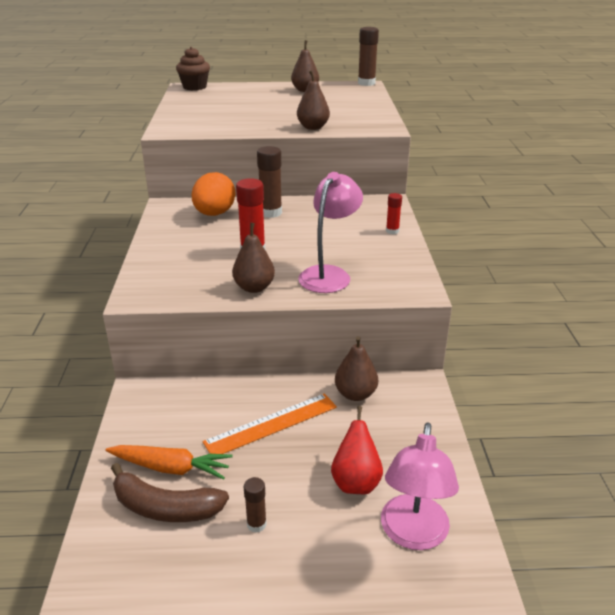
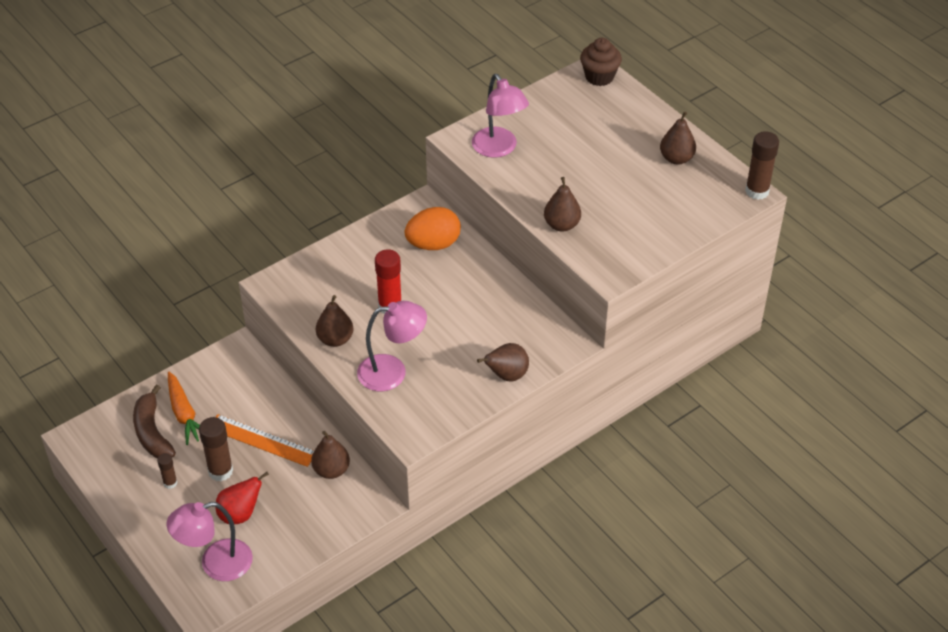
camera: 55 degrees right, 15 degrees up
brown glue stick [257,146,282,218] -> brown glue stick moved to [199,417,233,481]
red glue stick [386,193,402,234] -> brown pear [477,343,529,382]
none -> pink lamp [472,74,529,158]

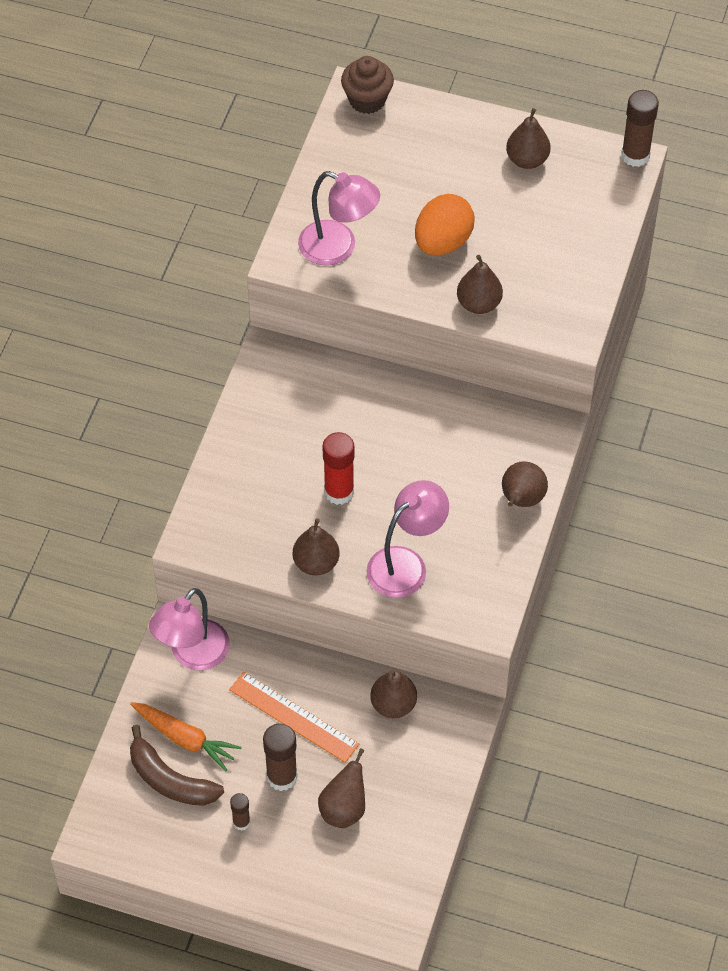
camera: 35 degrees left, 10 degrees up
pink lamp [166,502,253,581] -> pink lamp moved to [149,588,230,671]
red pear [215,472,269,524] -> brown pear [318,748,365,828]
orange ruler [216,414,314,467] -> orange ruler turned 45 degrees clockwise [229,672,359,763]
orange egg [405,207,461,250] -> orange egg moved to [415,194,475,256]

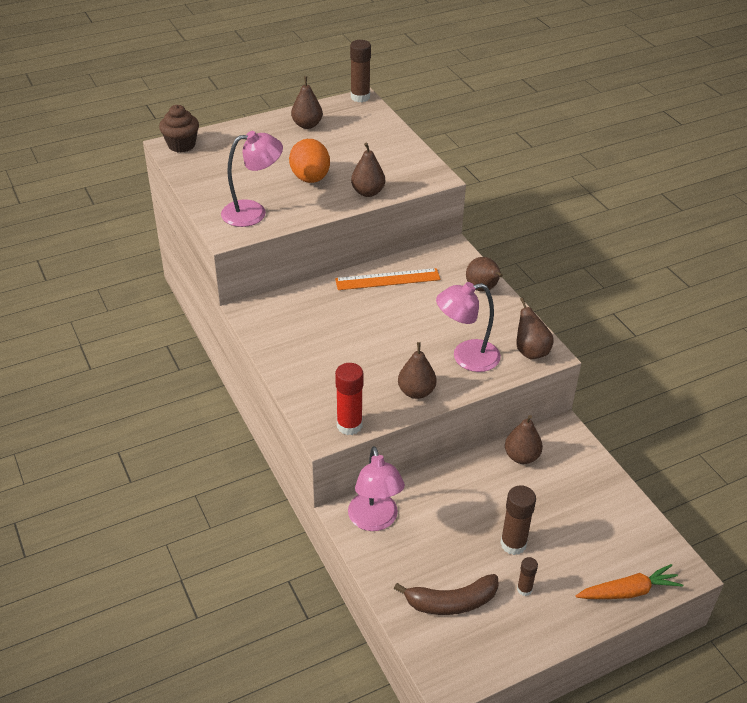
camera: 45 degrees left, 15 degrees down
orange carrot [130,702,242,772] -> orange carrot moved to [576,564,683,599]
orange ruler [229,672,359,763] -> orange ruler moved to [335,268,441,290]
brown pear [318,748,365,828] -> brown pear moved to [516,297,554,359]
red glue stick [322,432,355,505] -> red glue stick moved to [335,363,364,435]
pink lamp [367,480,449,598] -> pink lamp turned 105 degrees counterclockwise [436,282,501,372]

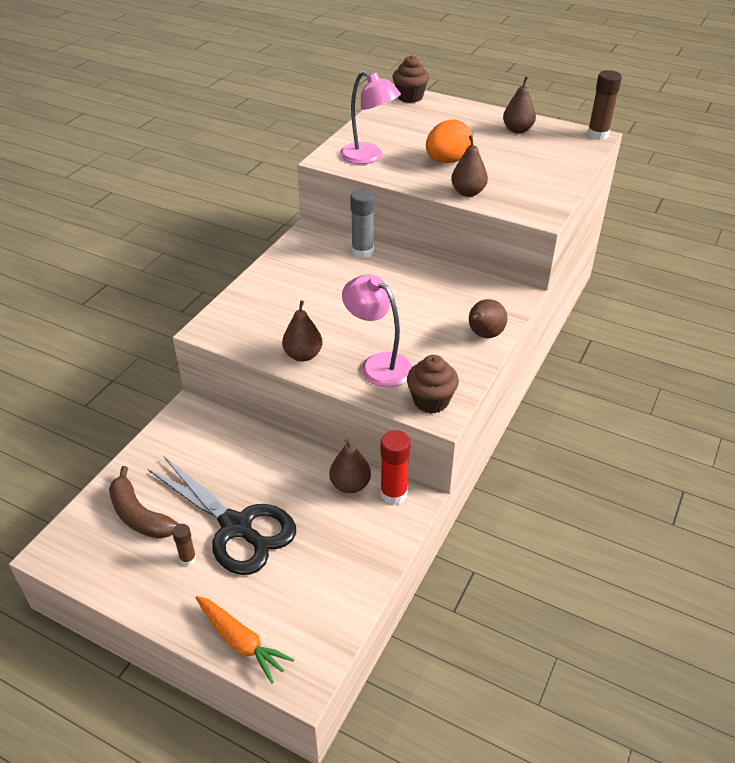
camera: 55 degrees right, 0 degrees up
orange ruler [335,268,441,290] -> none
red glue stick [335,363,364,435] -> red glue stick moved to [380,430,410,505]
pink lamp [348,446,405,531] -> none
brown glue stick [500,485,536,555] -> black scissors [148,457,296,575]
brown pear [516,297,554,359] -> brown cupcake [407,355,459,413]
none -> grey glue stick [350,189,375,258]

